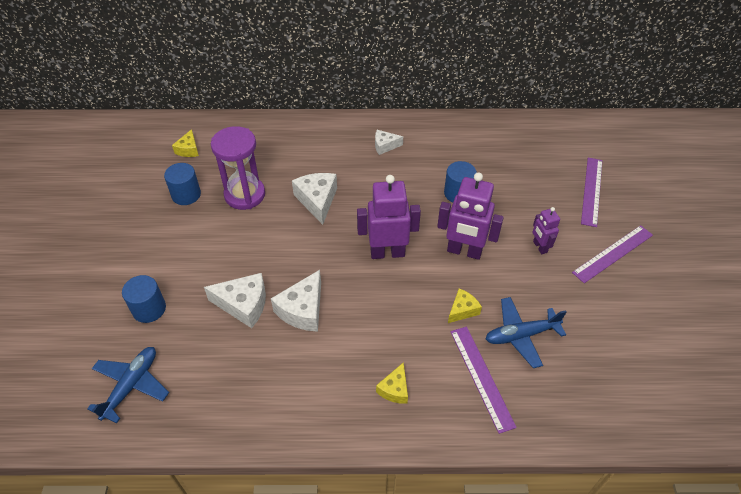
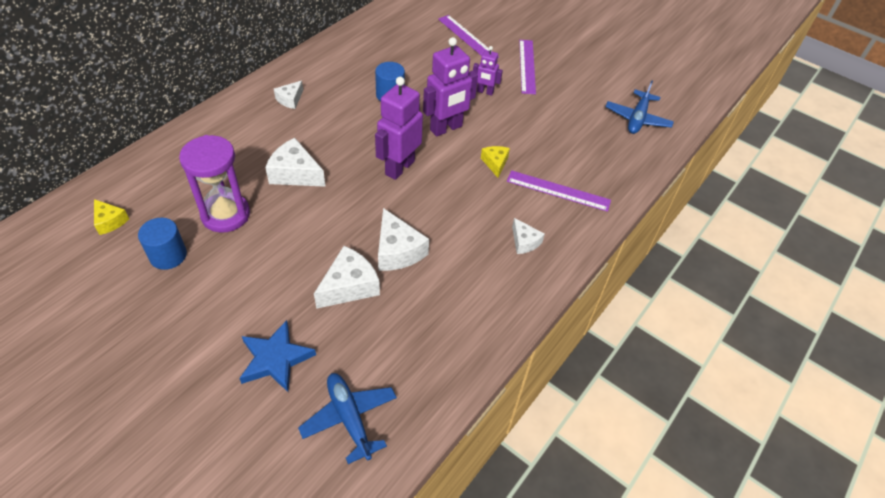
camera: 55 degrees left, 0 degrees up
blue cylinder [122,275,166,323] -> blue star [239,320,316,392]
yellow cheese [376,362,408,404] -> white cheese [512,218,545,254]
blue plane [486,297,566,368] -> blue plane moved to [605,80,674,134]

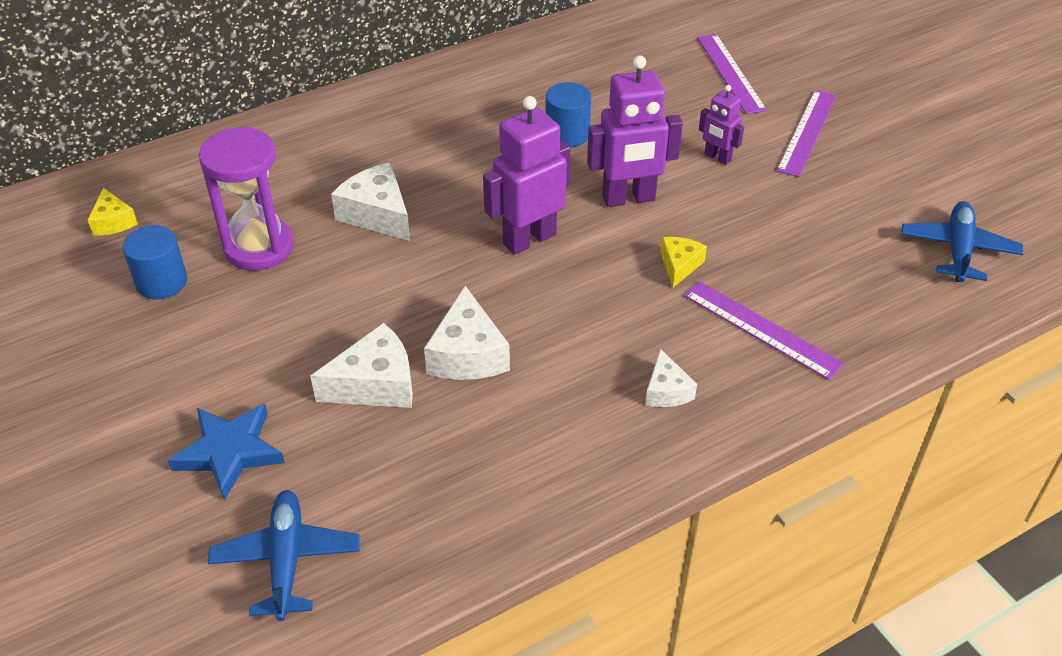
camera: 25 degrees right, 5 degrees down
white cheese [274,81,303,109] -> none
blue plane [605,80,674,134] -> blue plane turned 150 degrees clockwise [901,201,1023,282]

